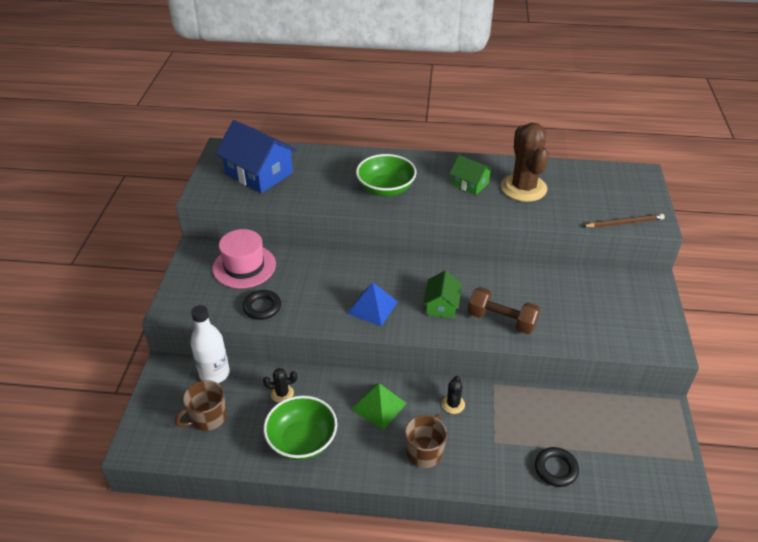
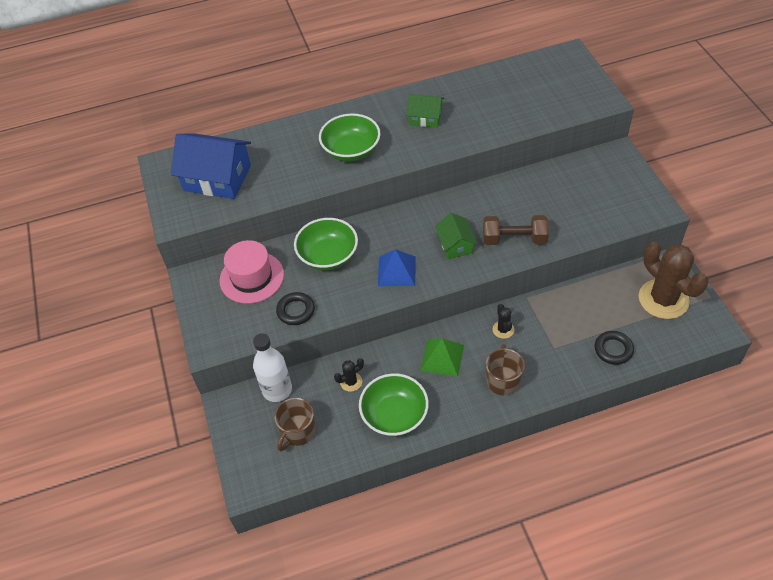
camera: 20 degrees left, 10 degrees up
brown cactus [501,123,549,202] -> brown cactus moved to [639,242,709,319]
brown pencil [583,214,665,228] -> none
none -> green bowl [294,218,358,270]

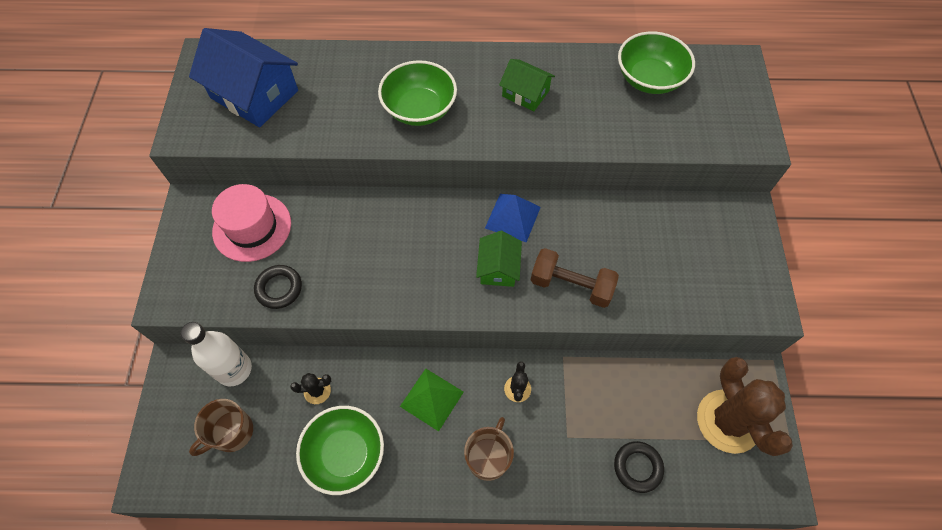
camera: 15 degrees right, 10 degrees up
green bowl [294,218,358,270] -> green bowl moved to [618,31,695,94]
blue pyramid [378,249,416,286] -> blue pyramid moved to [485,194,541,243]

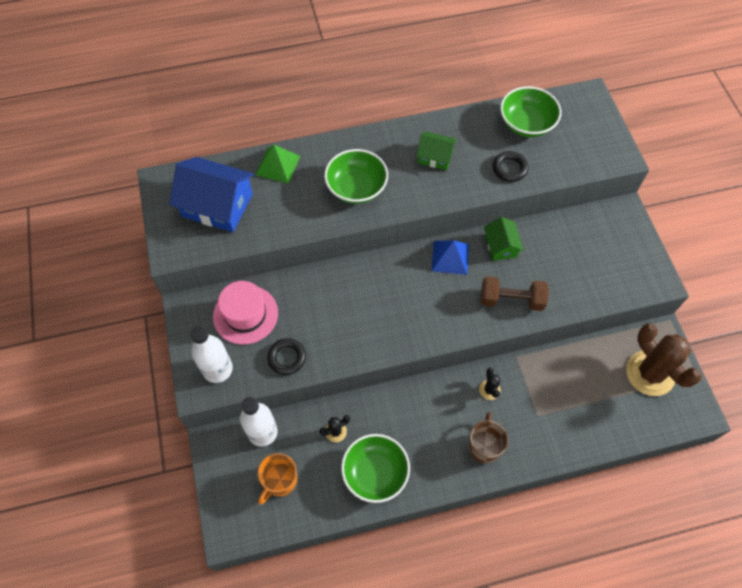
camera: 15 degrees left, 0 degrees up
brown mug [189,399,253,456] -> orange mug [258,453,297,504]
green pyramid [400,369,464,431] -> green pyramid moved to [255,145,300,184]
green house [476,231,522,287] -> green house moved to [484,217,524,261]
black ring [614,441,664,493] -> black ring moved to [493,151,529,182]
none -> white bottle [190,325,233,383]

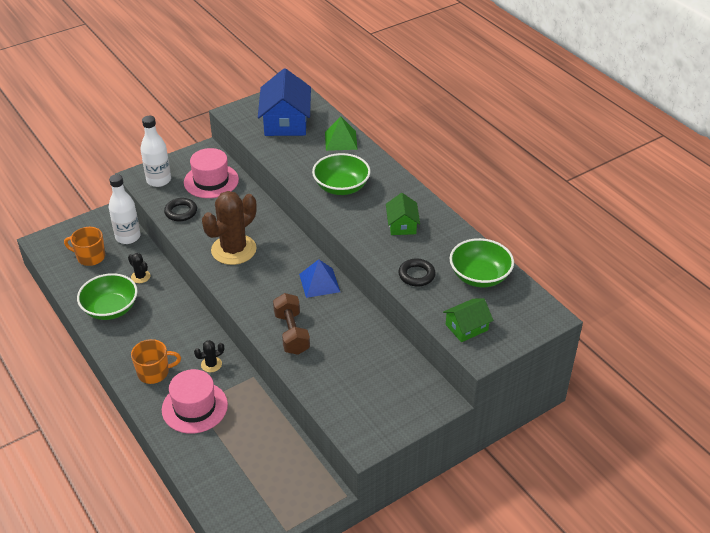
camera: 70 degrees right, 20 degrees down
brown mug [468,412,508,463] -> orange mug [131,339,181,384]
green house [484,217,524,261] -> green house moved to [443,298,493,342]
brown cactus [626,323,702,396] -> brown cactus moved to [202,191,257,265]
none -> pink hat [162,369,228,434]

